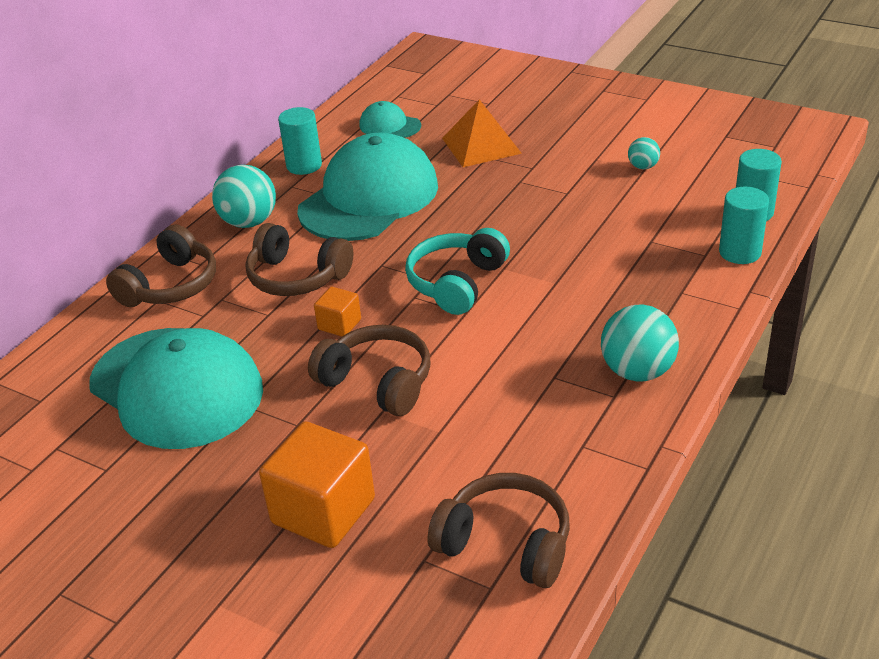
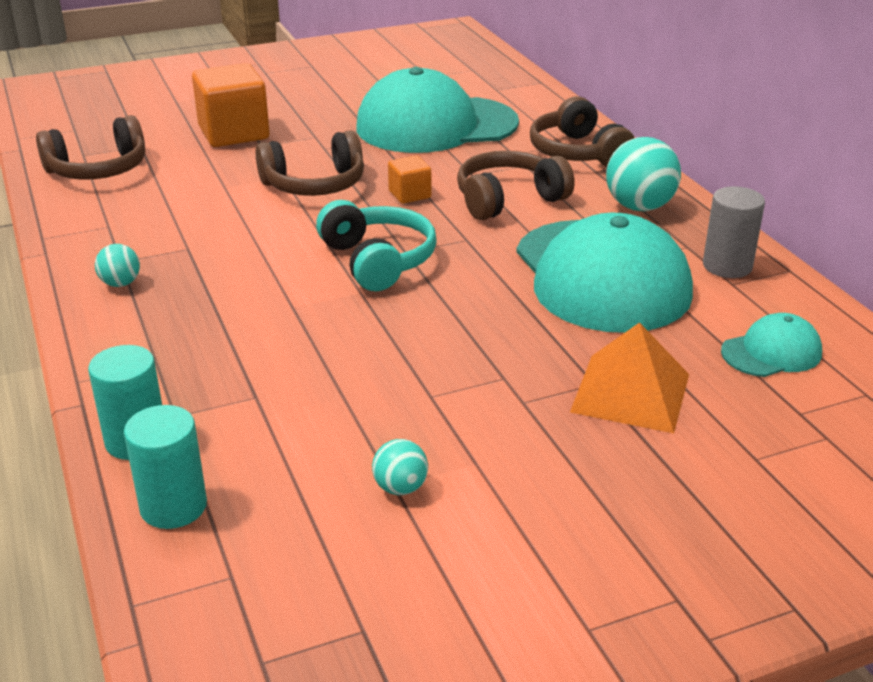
camera: 125 degrees right, 5 degrees down
turquoise cylinder [278,107,322,175] -> grey cylinder [703,186,765,278]
turquoise ball [601,304,679,381] -> turquoise ball [95,244,140,287], size x0.53

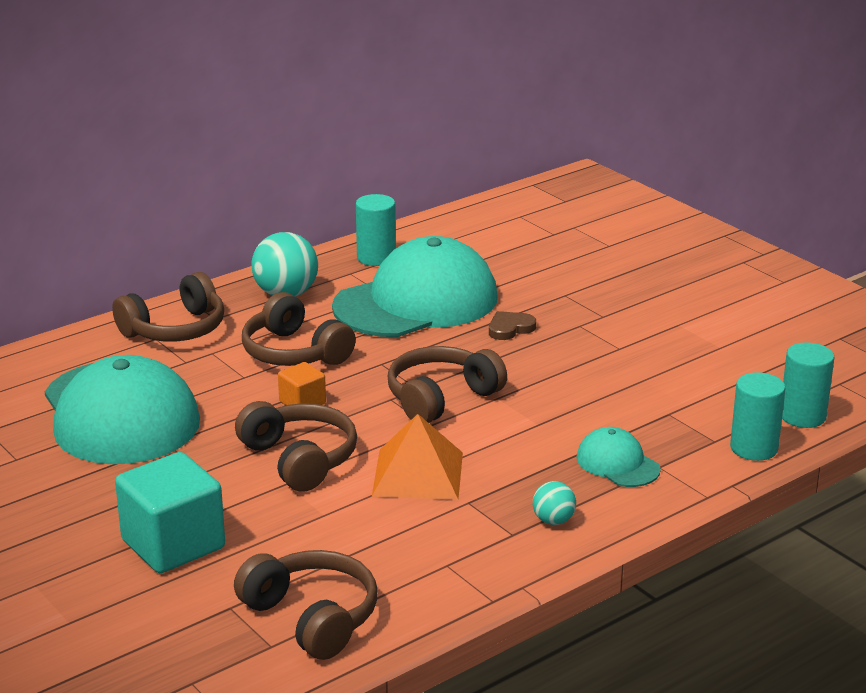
camera: 105 degrees left, 5 degrees down
orange cube [192,63,270,147] -> turquoise cube [115,452,225,573]
turquoise headphones [316,200,437,291] -> brown headphones [388,346,507,423]
turquoise ball [372,439,428,495] -> none
orange pyramid [570,322,689,434] -> orange pyramid moved to [372,414,463,500]
grey cylinder [703,186,765,278] -> turquoise cylinder [356,194,396,266]
turquoise cap [721,313,822,377] -> turquoise cap moved to [577,427,661,487]
none -> brown heart [489,311,536,340]

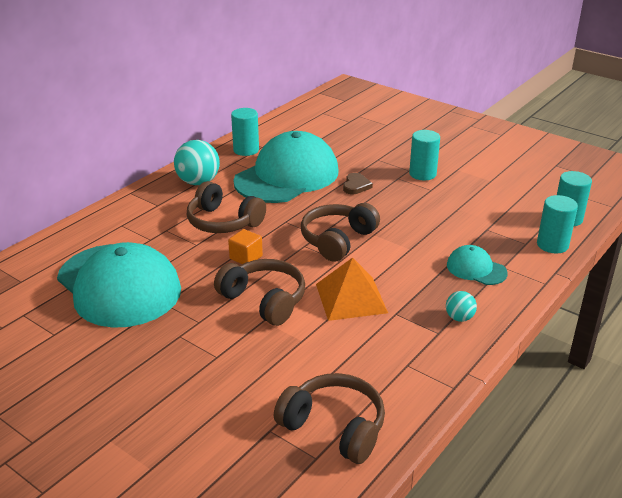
camera: 15 degrees left, 5 degrees up
brown headphones [112,272,224,342] -> none
turquoise cube [115,452,225,573] -> none
brown heart [489,311,536,340] -> brown heart turned 150 degrees clockwise [343,173,373,194]
none -> turquoise cylinder [409,130,440,180]

